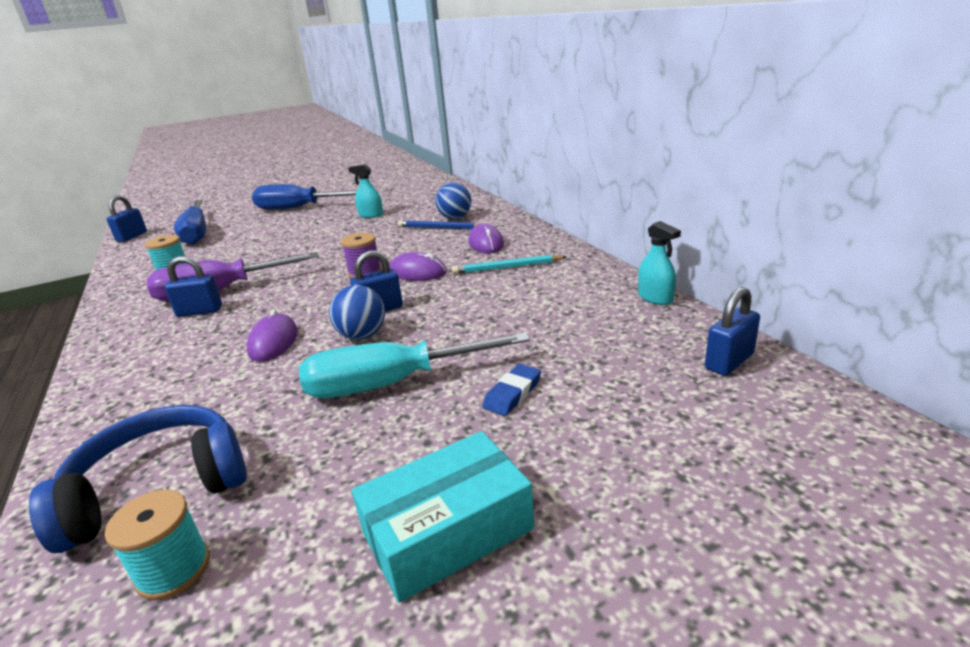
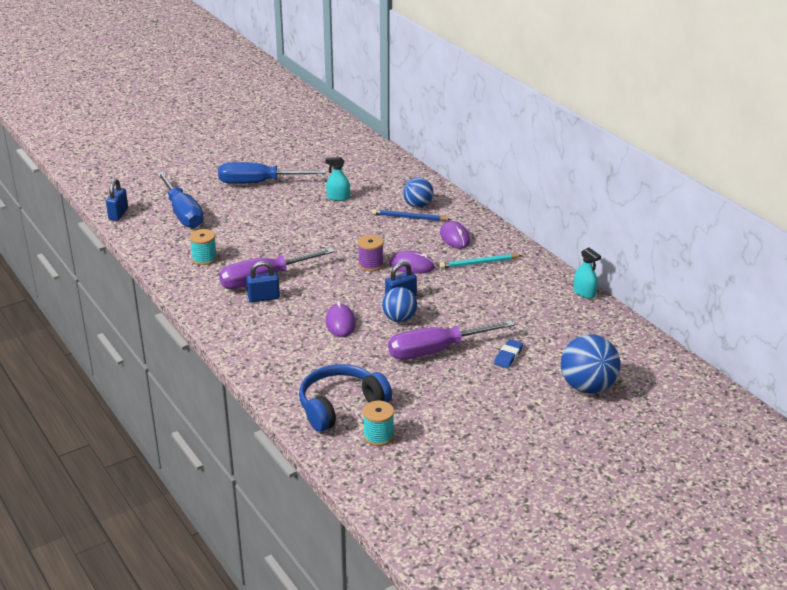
camera: 10 degrees left, 5 degrees up
turquoise screwdriver [299,332,530,398] -> purple screwdriver [388,320,515,360]
turquoise box [352,431,534,603] -> none
blue padlock [705,287,760,376] -> none
none -> blue ball [561,335,621,394]

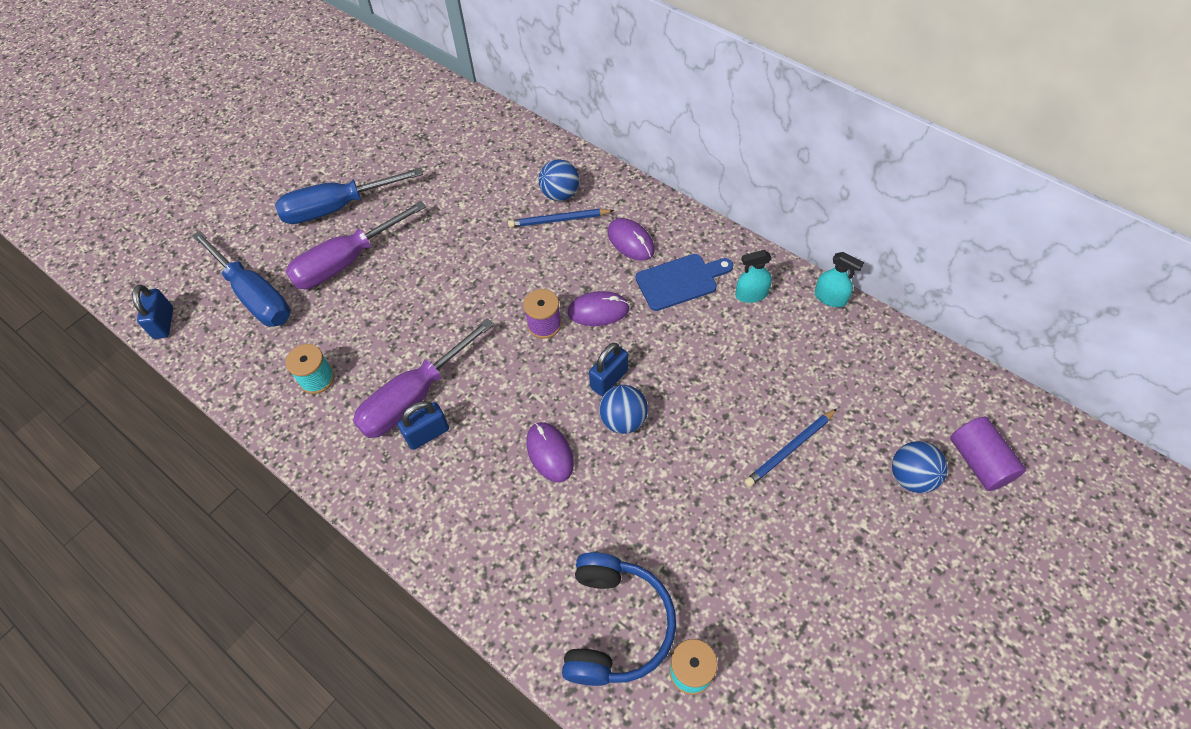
camera: 15 degrees left, 25 degrees up
blue headphones [299,364,392,432] -> blue headphones turned 150 degrees clockwise [562,552,676,686]
turquoise spray bottle [325,157,350,201] -> turquoise spray bottle moved to [735,250,772,303]
purple screwdriver [388,320,515,360] -> purple screwdriver moved to [286,201,426,289]
turquoise pencil [440,254,522,269] -> blue cutting board [636,254,733,311]
blue eraser [494,339,523,368] -> blue pencil [744,409,837,487]
blue ball [561,335,621,394] -> blue ball [892,441,948,493], size x0.65
none -> purple cylinder [950,417,1026,491]

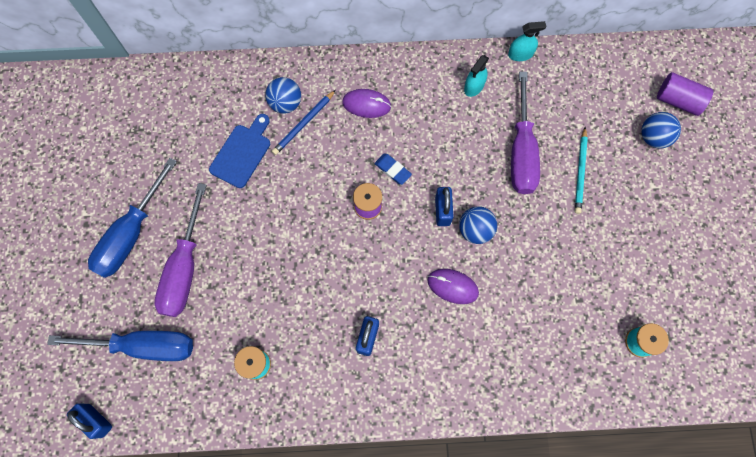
camera: 45 degrees left, 15 degrees up
purple screwdriver [353,318,494,438] -> purple screwdriver moved to [511,72,540,194]
blue headphones [562,552,676,686] -> none
purple mouse [567,291,630,326] -> blue eraser [374,153,412,185]
blue cutting board [636,254,733,311] -> blue cutting board moved to [209,114,270,188]
blue pencil [744,409,837,487] -> turquoise pencil [575,127,588,214]

